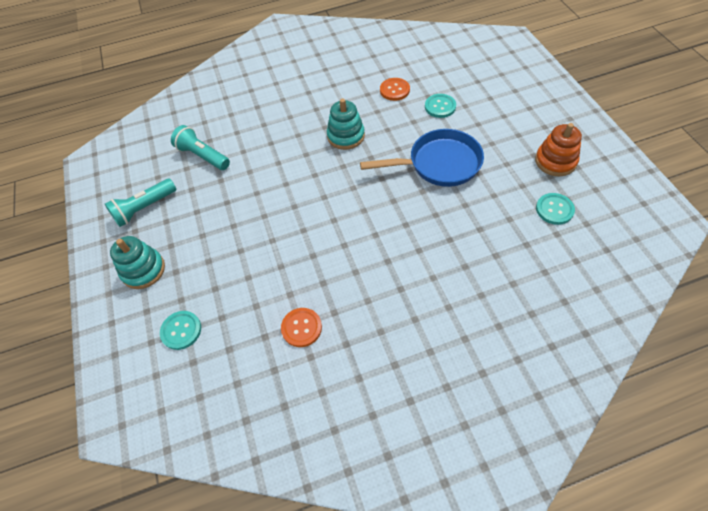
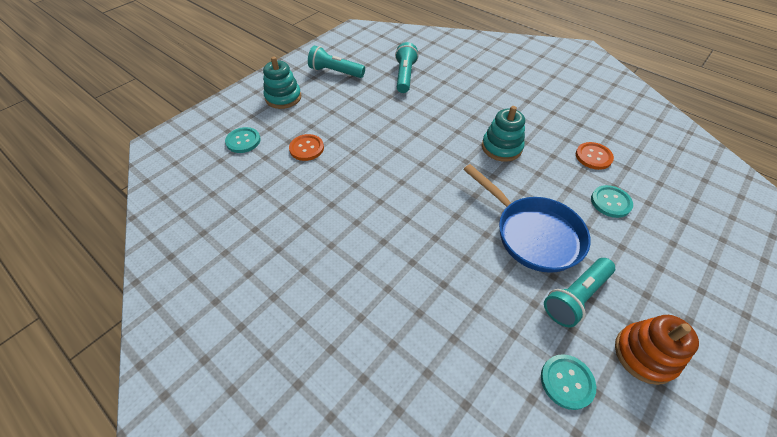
camera: 55 degrees right, 5 degrees down
orange button [281,308,322,347] -> orange button moved to [289,134,324,161]
none -> turquoise flashlight [544,258,615,327]

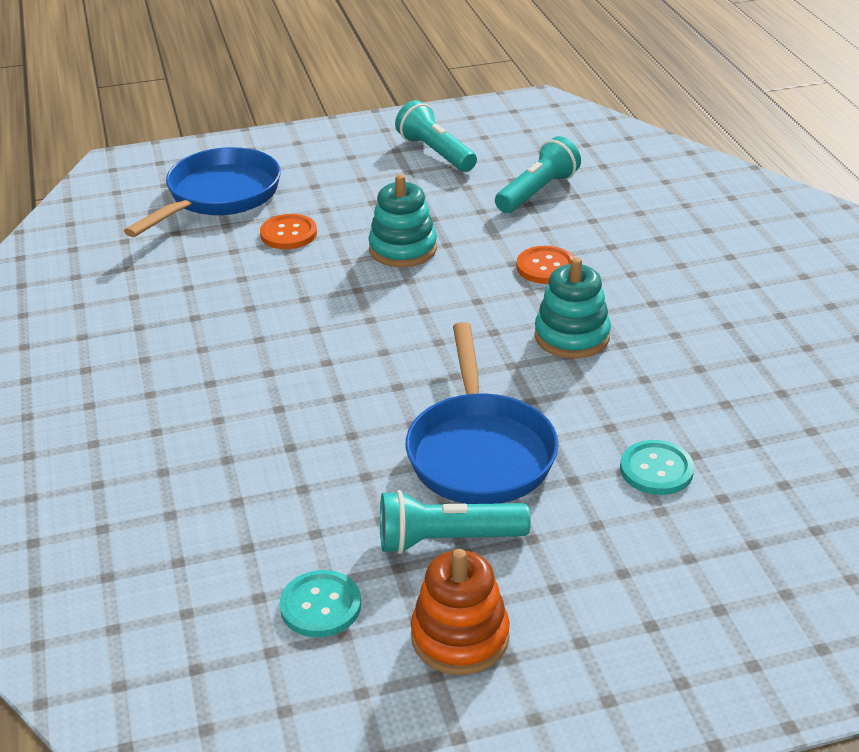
camera: 35 degrees right, 15 degrees down
turquoise button [225,127,261,153] -> blue pan [124,147,281,237]
turquoise stacking toy [263,57,301,109] -> turquoise stacking toy moved to [368,174,437,267]
orange button [576,142,614,170] -> orange button moved to [516,246,574,284]

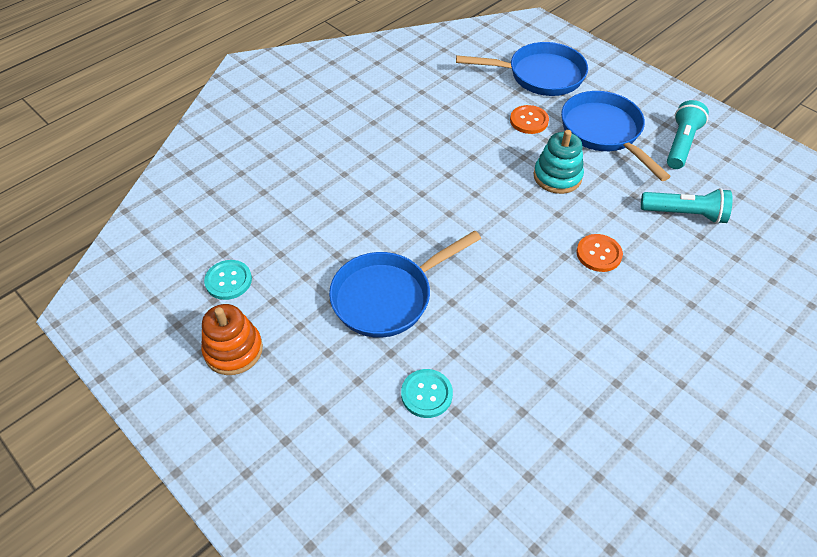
camera: 60 degrees right, 15 degrees up
turquoise flashlight [380,490,531,554] -> none
turquoise stacking toy [535,257,611,359] -> none
none -> blue pan [561,91,671,181]

